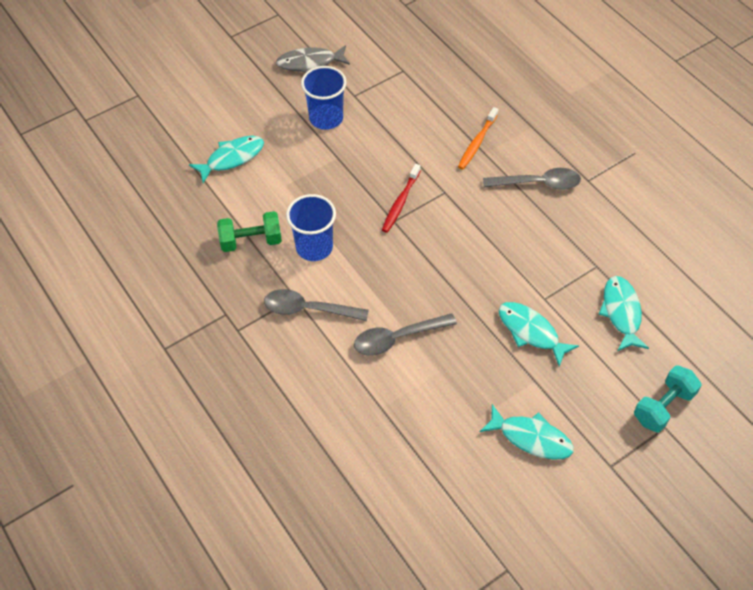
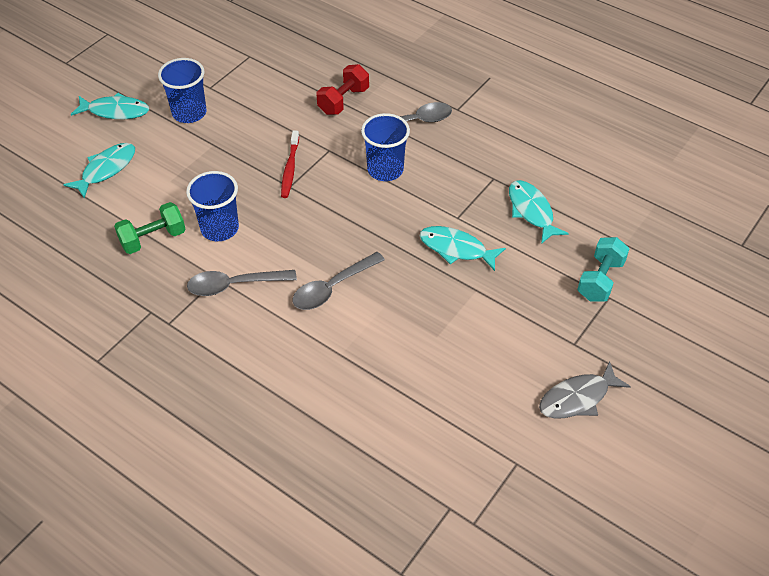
camera: 20 degrees left, 5 degrees down
grey fish [276,45,350,73] -> grey fish moved to [539,361,631,419]
orange toothbrush [458,107,499,170] -> red dumbbell [317,64,369,115]
turquoise fish [480,404,574,460] -> turquoise fish moved to [71,93,149,119]
none -> blue cup [361,113,410,181]

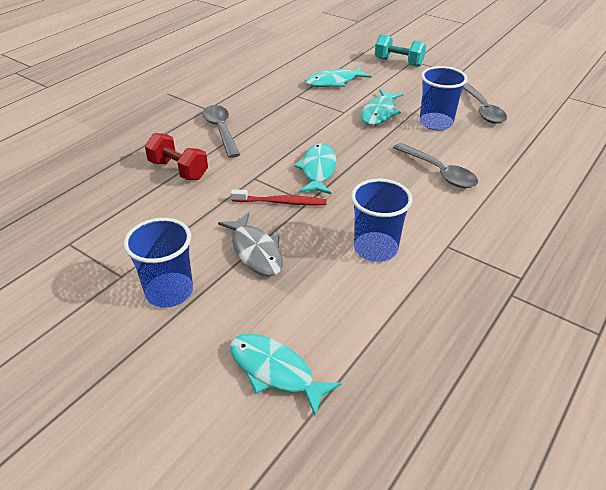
camera: 90 degrees left, 10 degrees down
turquoise fish [71,93,149,119] -> turquoise fish moved to [294,143,336,194]
green dumbbell [114,202,186,254] -> none
grey spoon [187,270,297,296] -> grey spoon moved to [463,83,507,124]
blue cup [361,113,410,181] -> blue cup moved to [420,66,468,130]
grey fish [539,361,631,419] -> grey fish moved to [218,212,283,276]

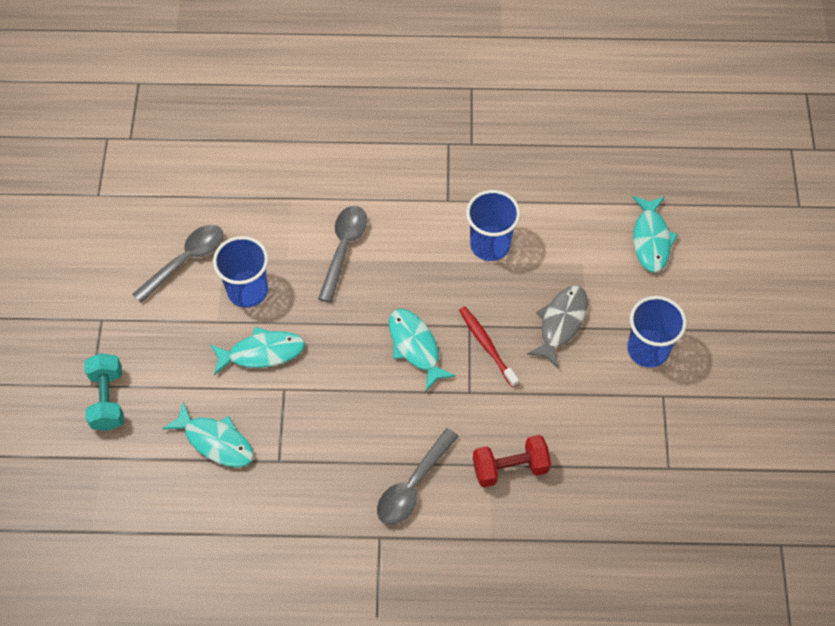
camera: 125 degrees left, 20 degrees up
red dumbbell [145,133,208,180] -> red dumbbell turned 75 degrees clockwise [473,435,551,487]
turquoise fish [294,143,336,194] -> turquoise fish turned 90 degrees clockwise [389,308,456,391]

